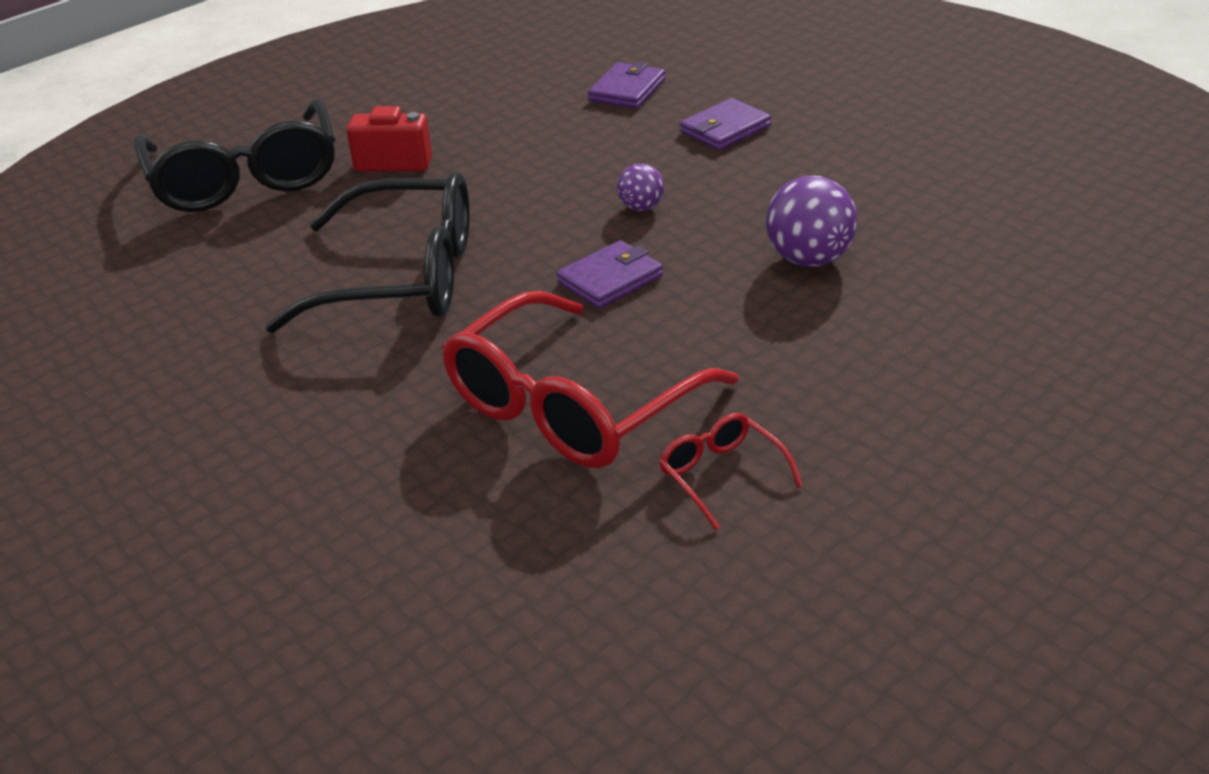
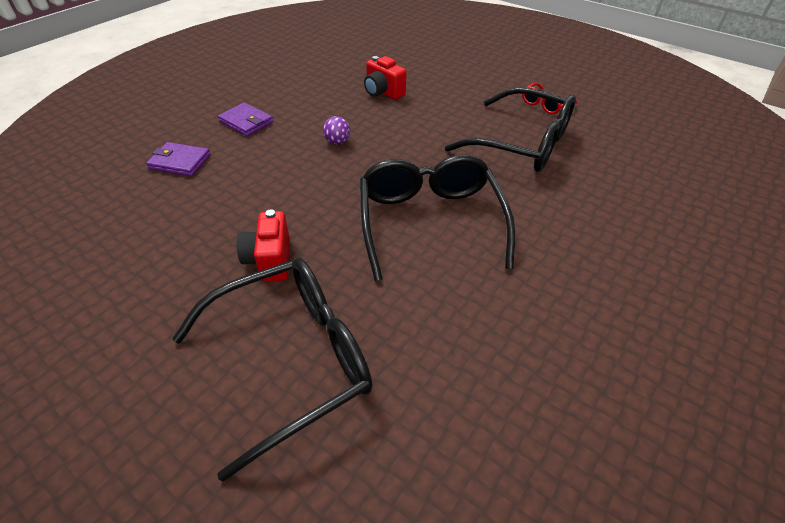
camera: 105 degrees left, 10 degrees up
red glasses [442,291,739,468] -> black glasses [445,87,576,172]
purple wallet [557,240,663,308] -> none
purple ball [766,176,858,267] -> red camera [364,56,407,100]

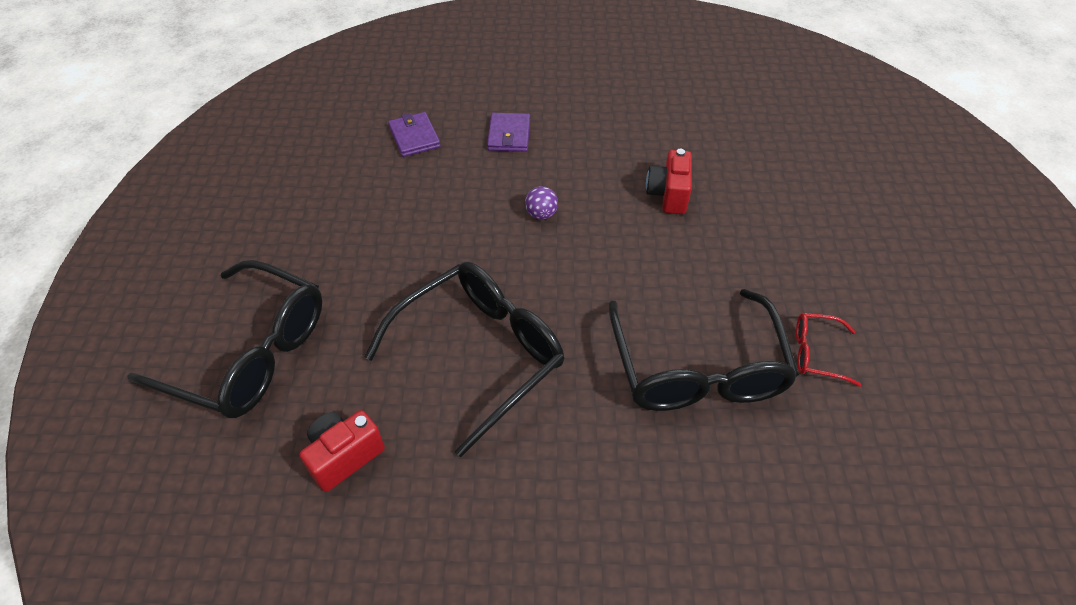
camera: 55 degrees right, 5 degrees up
red camera [237,209,290,282] -> red camera moved to [300,410,385,492]

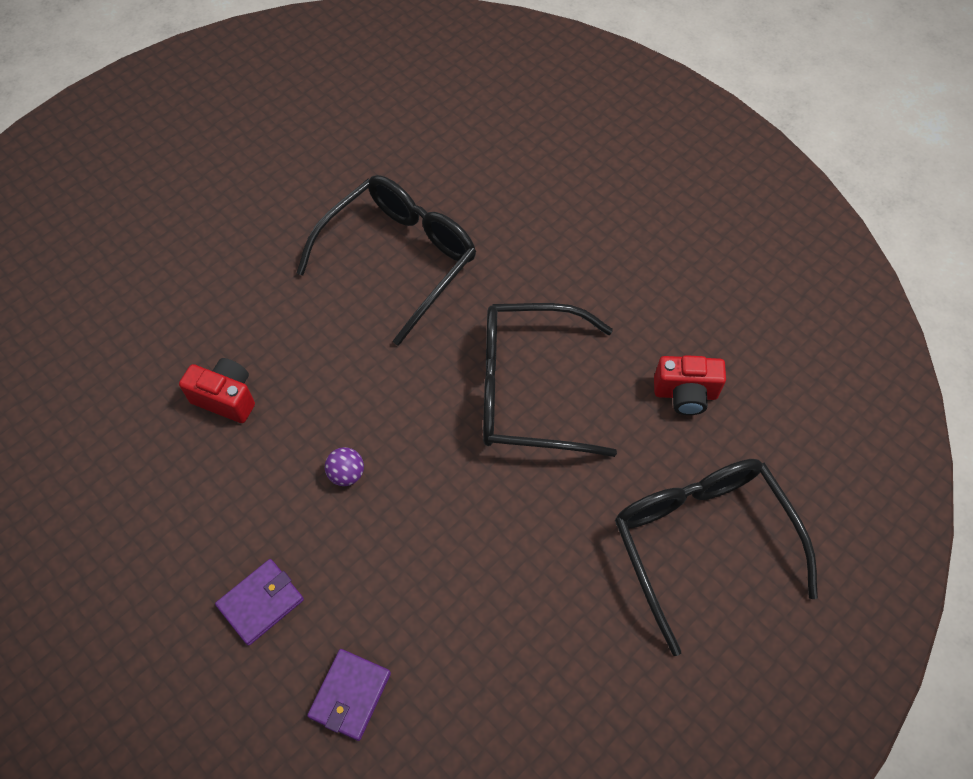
camera: 135 degrees left, 10 degrees up
red camera [646,149,692,214] -> red camera turned 120 degrees counterclockwise [179,358,255,423]
red glasses [796,313,861,387] -> none

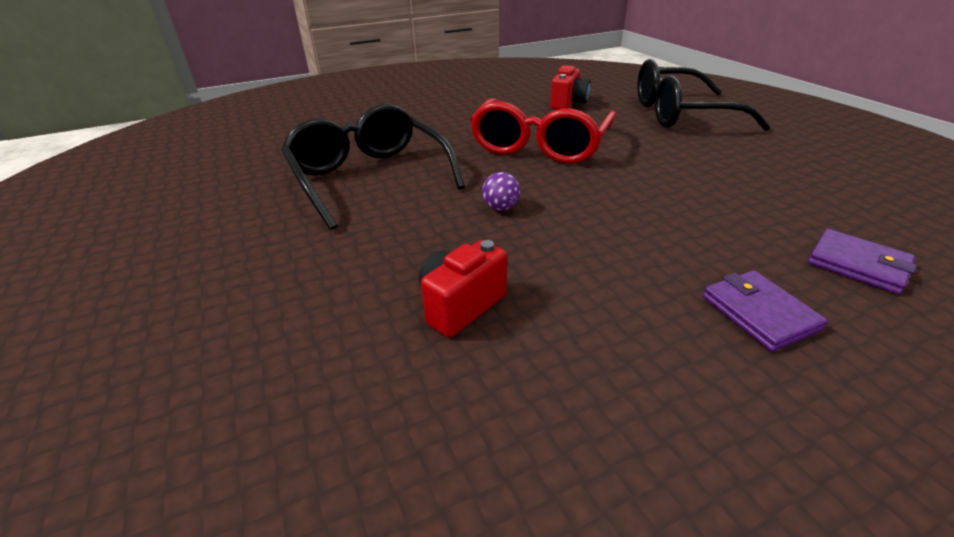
camera: 70 degrees left, 25 degrees down
purple ball [325,447,364,486] -> purple ball moved to [482,172,521,211]
black glasses [483,303,617,457] -> red glasses [470,98,616,164]

